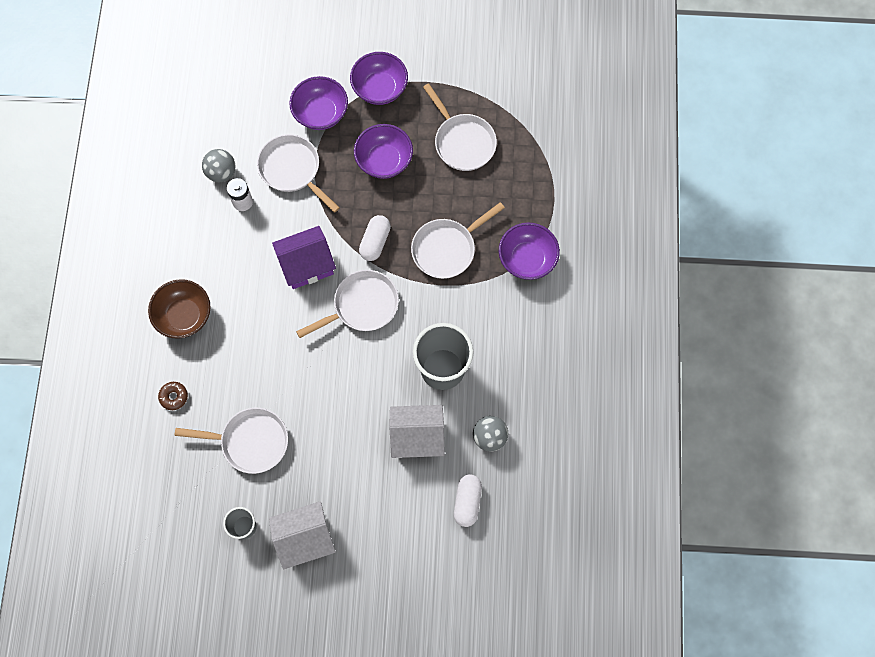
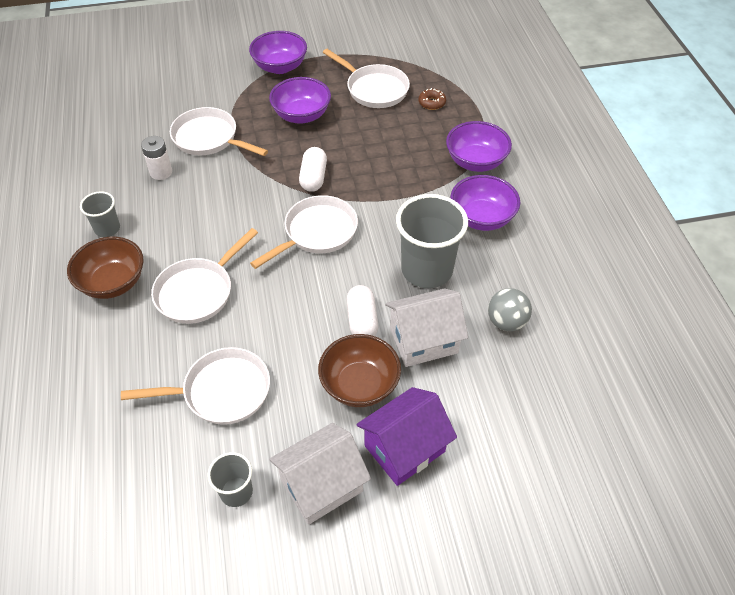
camera: 15 degrees left, 20 degrees down
brown donut [158,382,188,410] -> brown donut moved to [418,88,446,110]
grey ball [202,149,235,182] -> none
purple house [272,226,336,289] -> purple house moved to [356,387,457,486]
purple bowl [289,76,348,130] -> purple bowl moved to [450,175,520,231]
white pan [411,202,505,279] -> white pan moved to [151,228,258,324]
white capsule [454,474,482,527] -> white capsule moved to [346,285,378,336]
none -> grey cup [80,191,120,237]
none -> brown bowl [318,334,401,407]

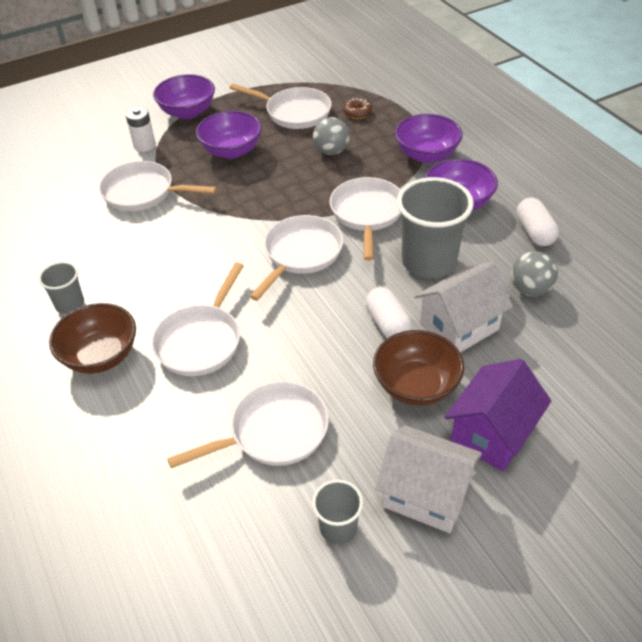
camera: 15 degrees left, 5 degrees down
white battery [141,136,172,180] -> white battery moved to [126,107,156,152]
white house [269,423,371,525] -> white house turned 75 degrees clockwise [375,425,482,533]
white capsule [299,147,327,192] -> white capsule moved to [517,197,559,246]
none -> grey ball [313,117,350,155]
none -> white pan [330,177,401,261]

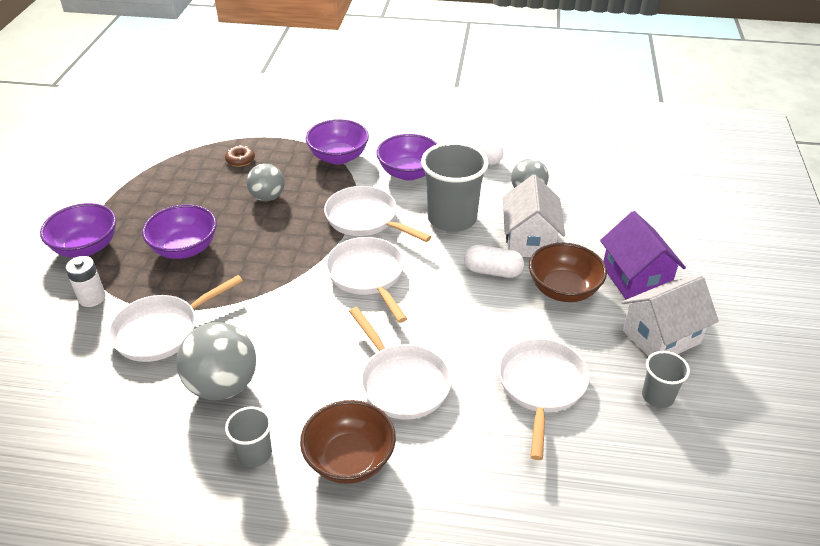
camera: 55 degrees left, 5 degrees down
white pan [230,84,332,129] -> none
none -> grey ball [176,322,256,401]

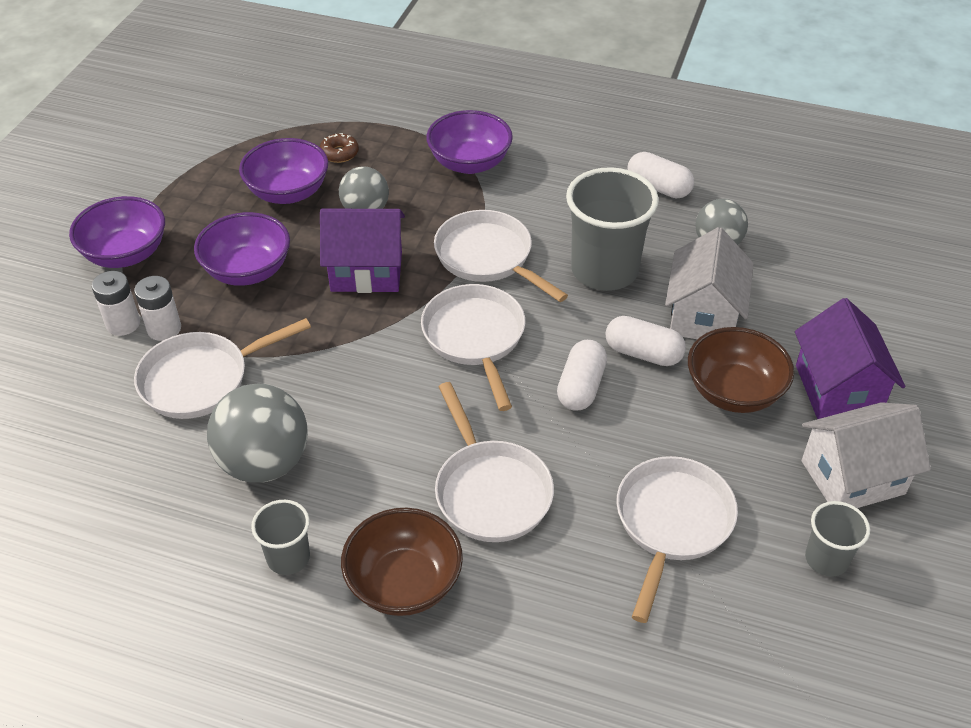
camera: 10 degrees right, 5 degrees up
purple bowl [376,134,437,181] -> purple bowl moved to [239,138,328,204]
none -> white battery [134,276,181,341]
none -> purple house [320,209,405,293]
none -> white capsule [557,340,607,411]

